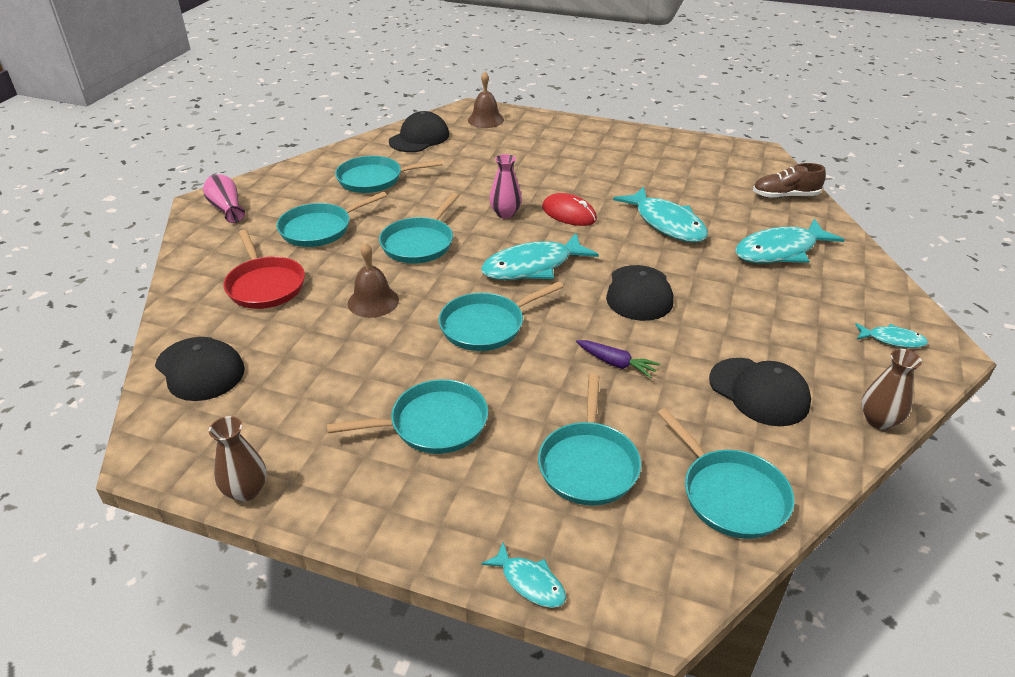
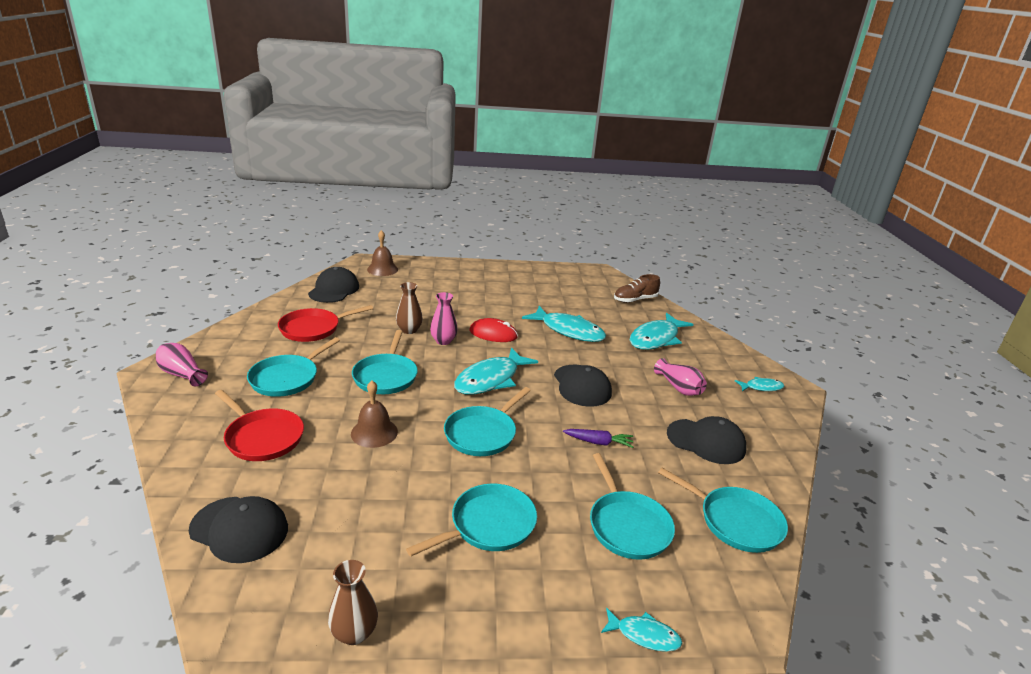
camera: 25 degrees left, 10 degrees down
turquoise pan [335,156,443,193] -> red pan [278,305,373,342]
brown vase [862,349,922,430] -> brown vase moved to [396,282,423,334]
none -> pink vase [654,358,707,396]

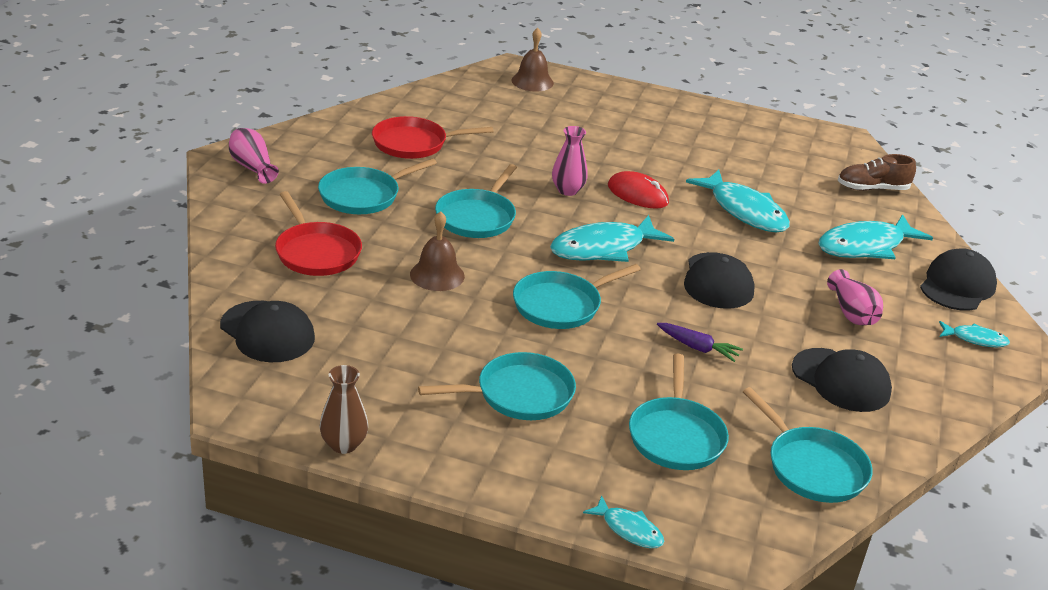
camera: 20 degrees right, 5 degrees up
black cap [308,267,359,303] -> black cap moved to [920,248,997,311]
brown vase [396,282,423,334] -> none

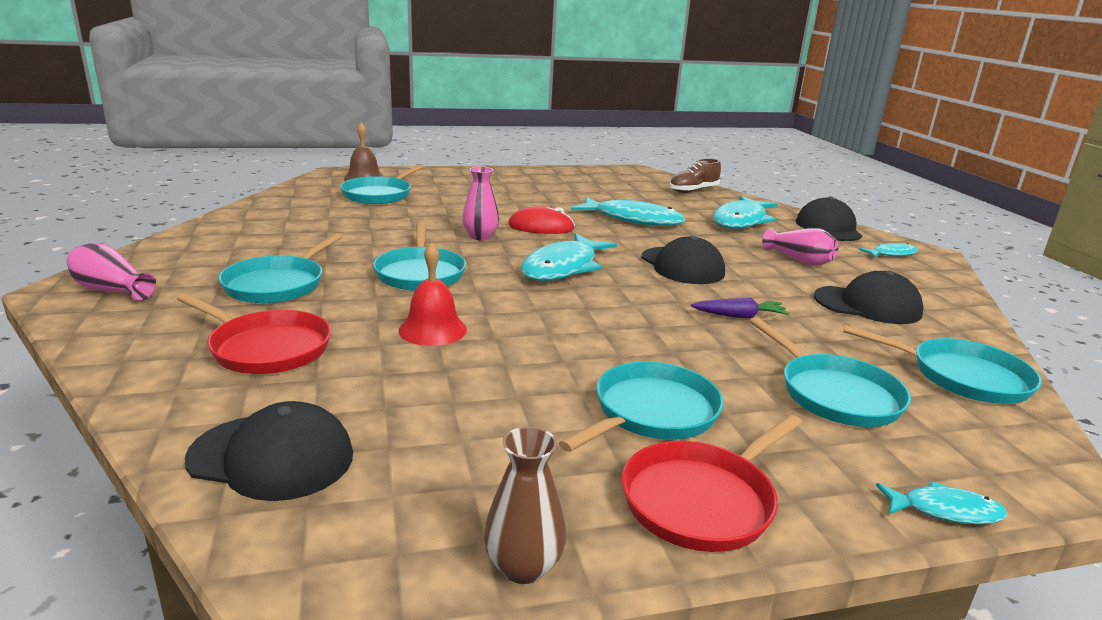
camera: 30 degrees left, 10 degrees down
red pan [372,116,494,159] -> red pan moved to [622,415,802,552]
brown bell [410,211,465,291] -> red bell [399,242,467,346]
turquoise pan [513,264,641,329] -> turquoise pan moved to [340,164,424,204]

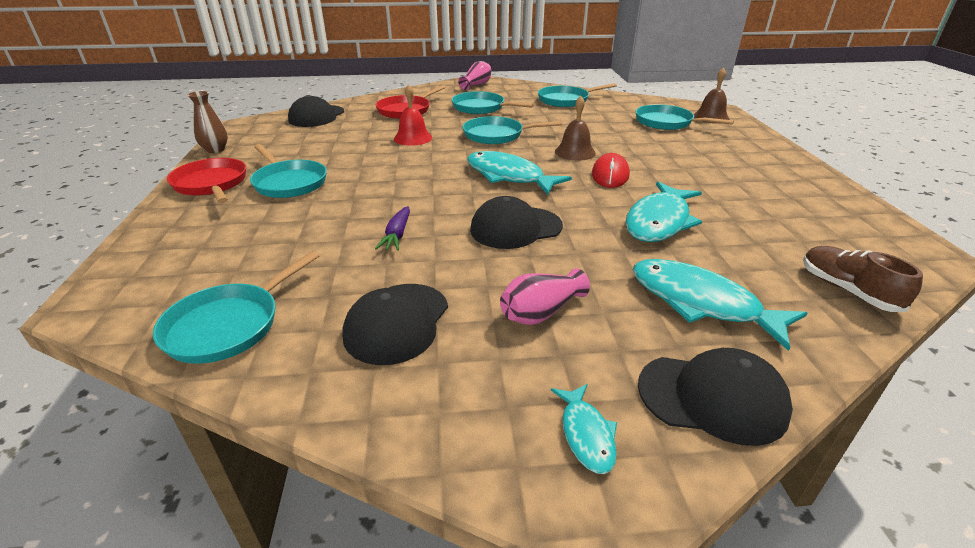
camera: 100 degrees right, 10 degrees up
pink vase [462,166,499,240] -> brown bell [555,96,596,161]
turquoise pan [750,318,911,427] -> turquoise pan moved to [538,83,617,107]
turquoise fish [876,481,1007,525] -> none

